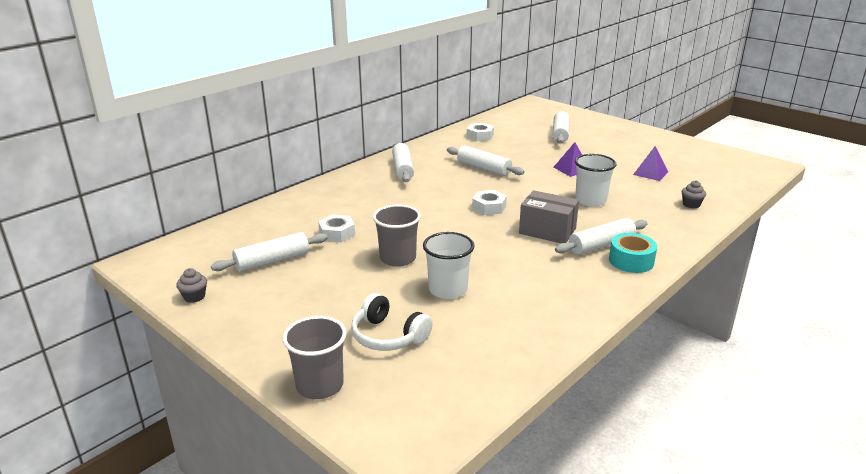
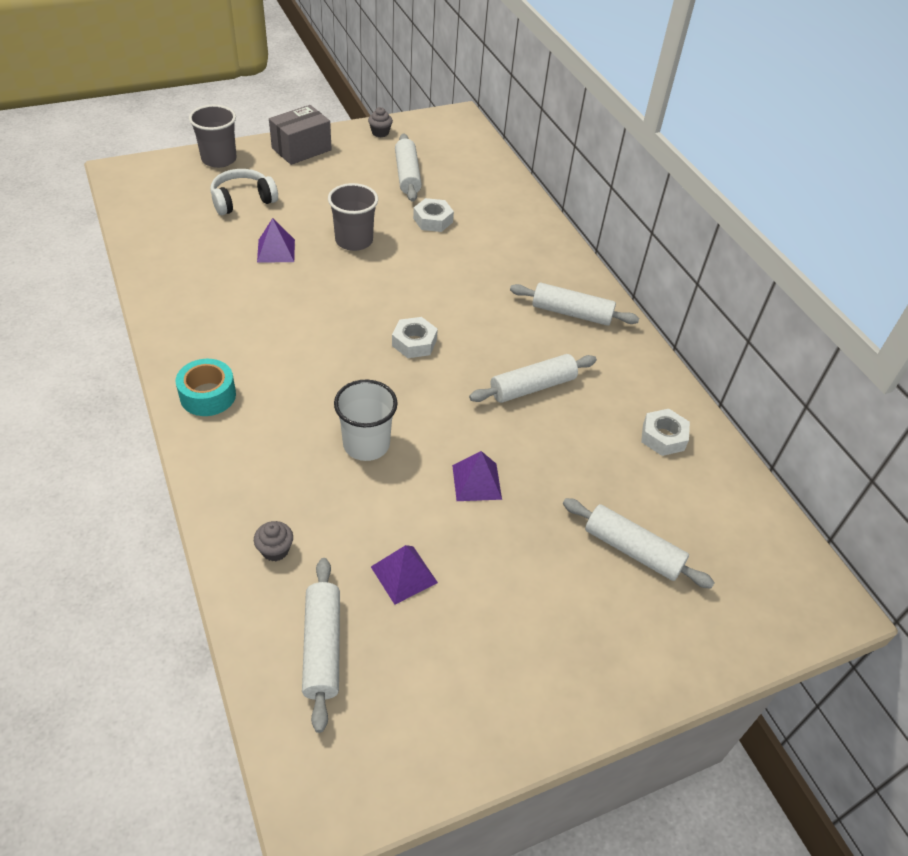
camera: 110 degrees right, 20 degrees up
white cup [423,232,474,299] -> purple pyramid [257,218,295,263]
grey box [519,190,579,243] -> grey box moved to [269,105,332,165]
white rolling pin [555,218,648,255] -> white rolling pin moved to [302,558,340,733]

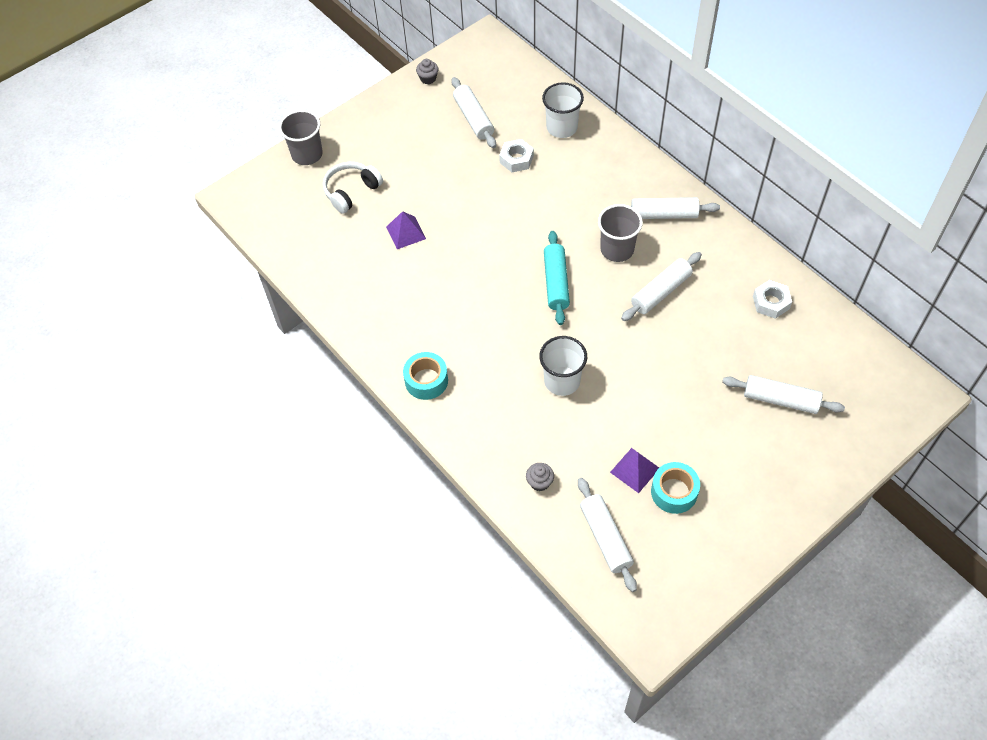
camera: 10 degrees left, 10 degrees up
grey box [269,105,332,165] -> none
grey cup [328,183,378,251] -> grey cup moved to [598,204,643,262]
white nut [392,317,438,358] -> turquoise rolling pin [544,231,570,325]
purple pyramid [452,451,502,501] -> none
none -> white cup [542,82,584,138]
none -> turquoise tape [651,462,700,514]

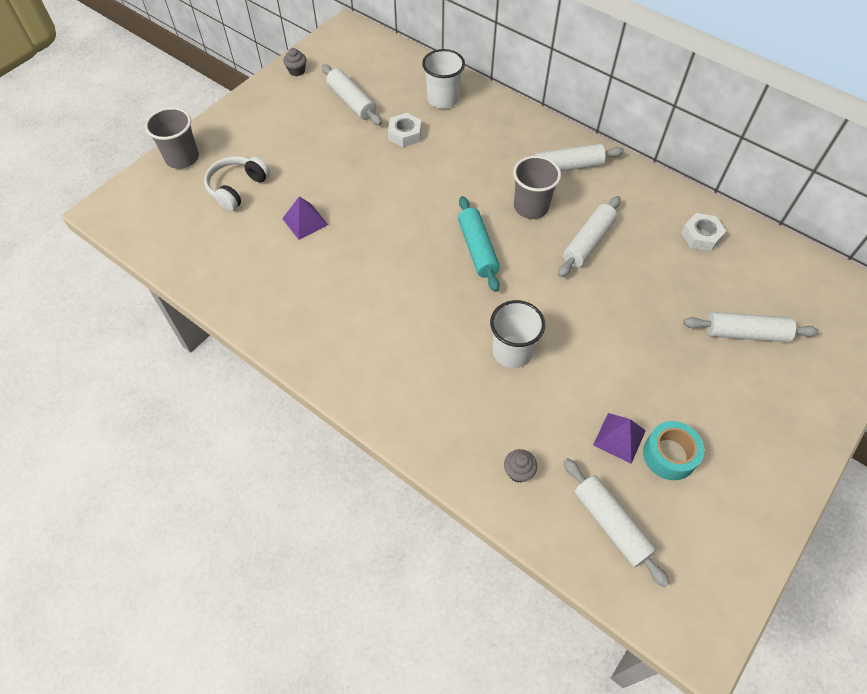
camera: 15 degrees left, 0 degrees up
turquoise tape [403,352,448,400] -> none

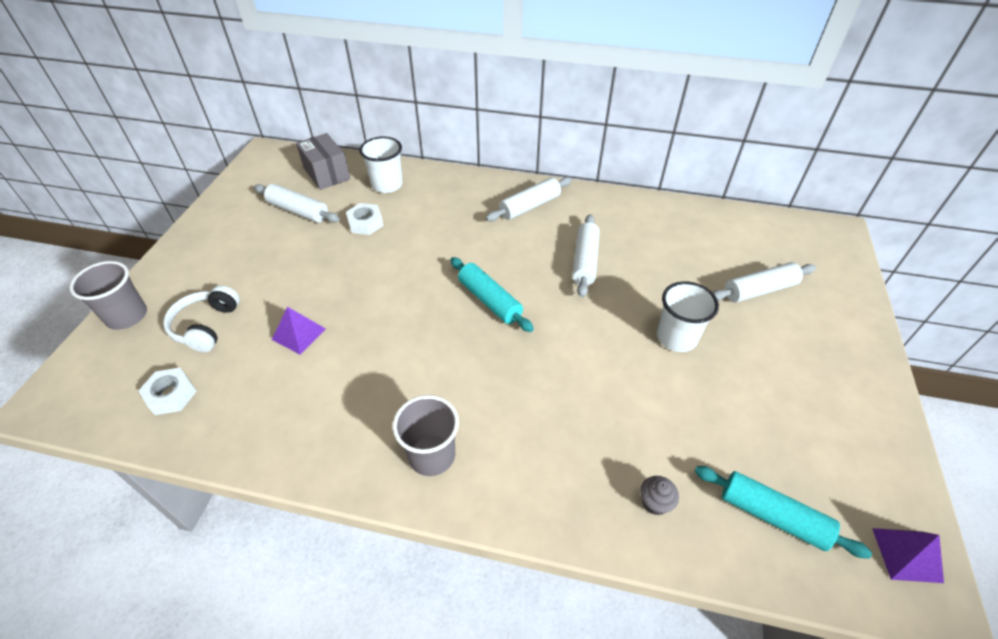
camera: 25 degrees left, 10 degrees down
grey cupcake [283,48,306,76] -> none
white cup [490,300,545,368] -> white cup moved to [657,281,719,352]
grey cup [513,156,561,219] -> grey cup moved to [393,395,459,476]
white rolling pin [564,458,670,587] -> turquoise rolling pin [695,466,872,559]
purple pyramid [593,413,646,464] -> purple pyramid moved to [872,528,944,583]
turquoise tape [643,421,704,480] -> none
white nut [681,213,726,251] -> white nut moved to [138,367,197,415]
none -> grey box [296,133,350,190]

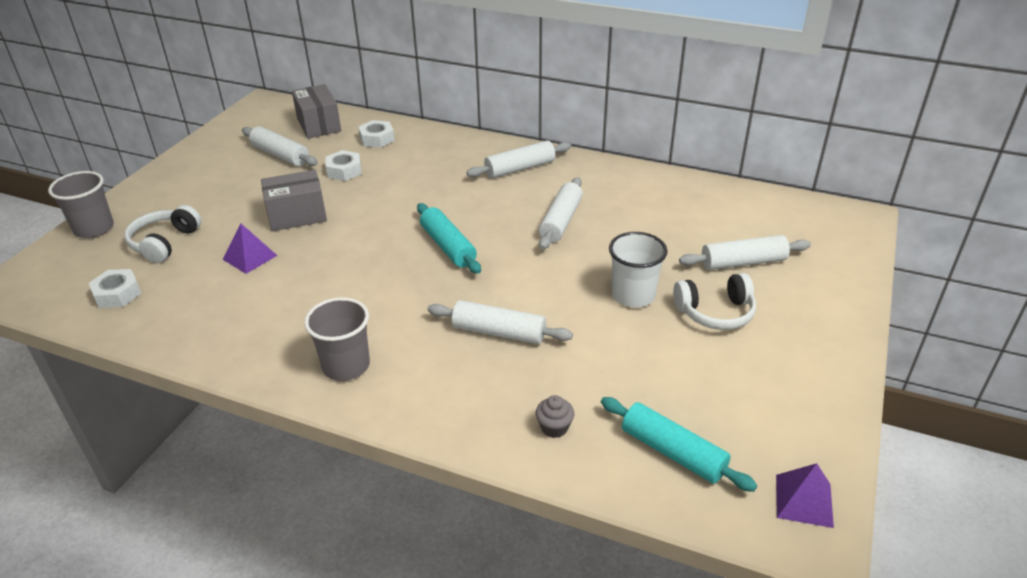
camera: 10 degrees right, 10 degrees down
white cup [359,136,403,193] -> white nut [358,120,395,148]
none -> grey box [261,170,327,231]
none -> white rolling pin [428,300,573,344]
none -> white headphones [673,273,756,330]

